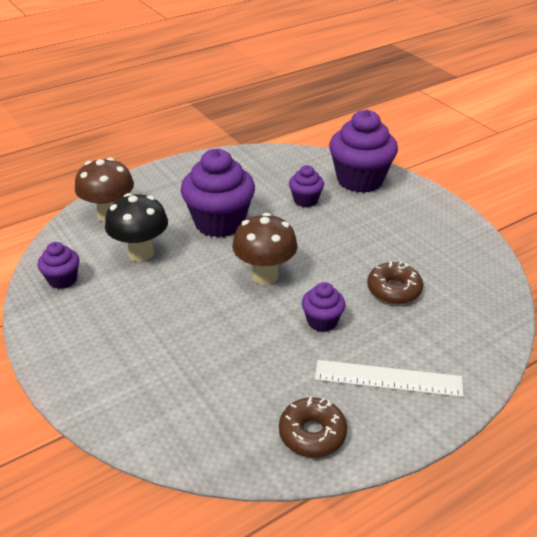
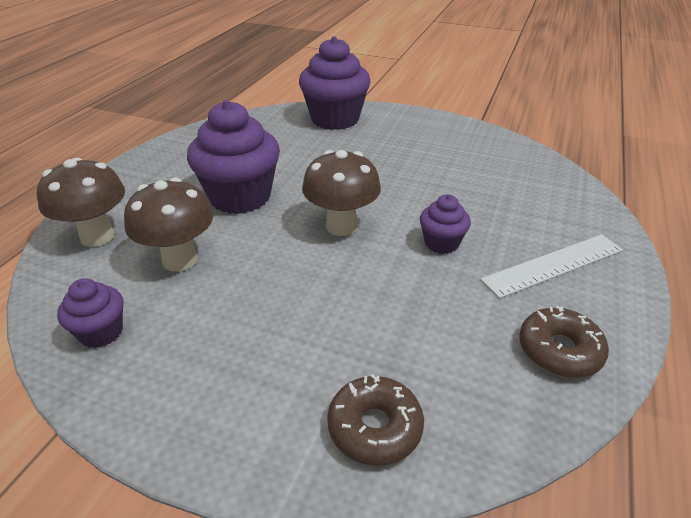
camera: 35 degrees left, 0 degrees up
black mushroom [105,193,168,262] -> brown mushroom [124,178,213,272]
purple cupcake [289,165,324,207] -> none
brown donut [367,261,423,304] -> brown donut moved to [327,374,424,466]

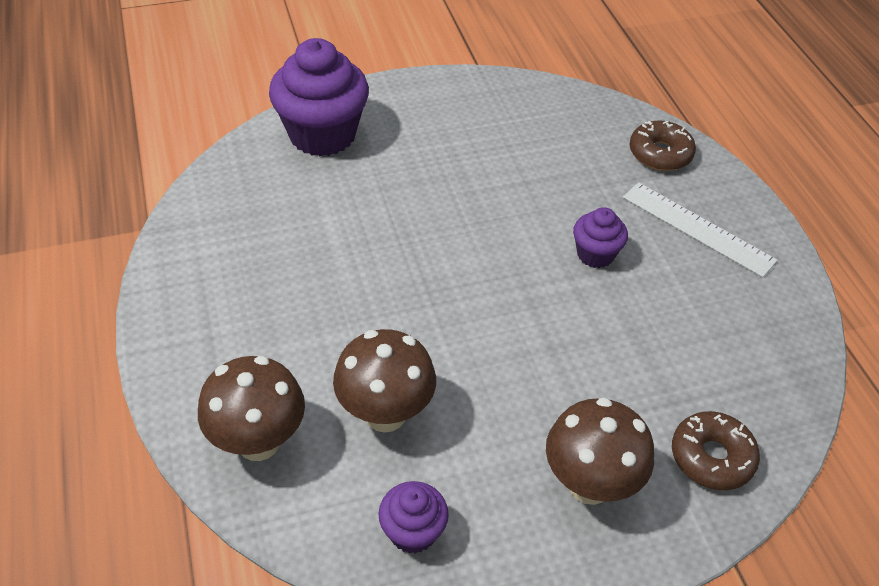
camera: 40 degrees left, 10 degrees up
purple cupcake [187,100,280,214] -> none
brown mushroom [302,150,381,236] -> brown mushroom moved to [546,397,654,505]
white ruler [480,235,623,299] -> white ruler turned 75 degrees counterclockwise [623,182,778,278]
brown donut [519,305,609,378] -> brown donut moved to [629,121,696,171]

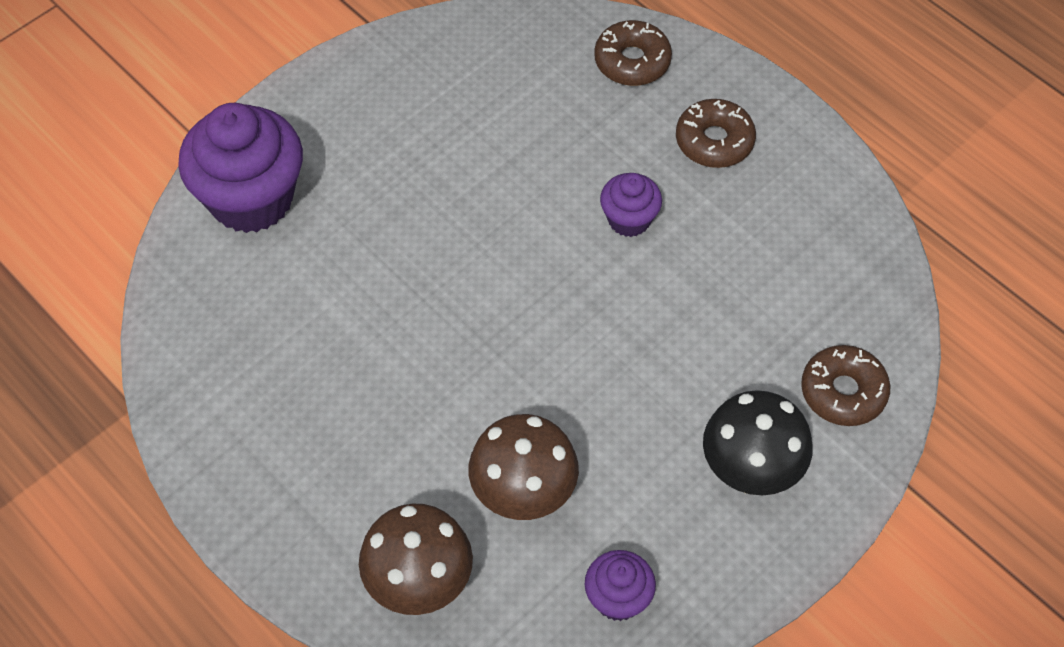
camera: 25 degrees left, 10 degrees up
brown mushroom [546,397,654,505] -> black mushroom [703,390,813,495]
white ruler [623,182,778,278] -> brown donut [676,99,756,168]

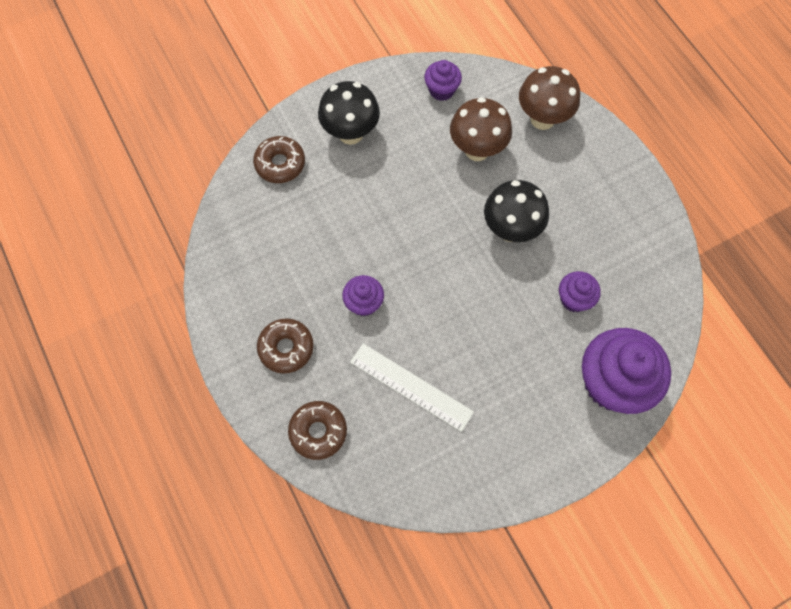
camera: 165 degrees left, 10 degrees up
none -> white ruler [350,343,474,432]
none -> black mushroom [484,180,549,242]
none -> purple cupcake [559,271,601,312]

